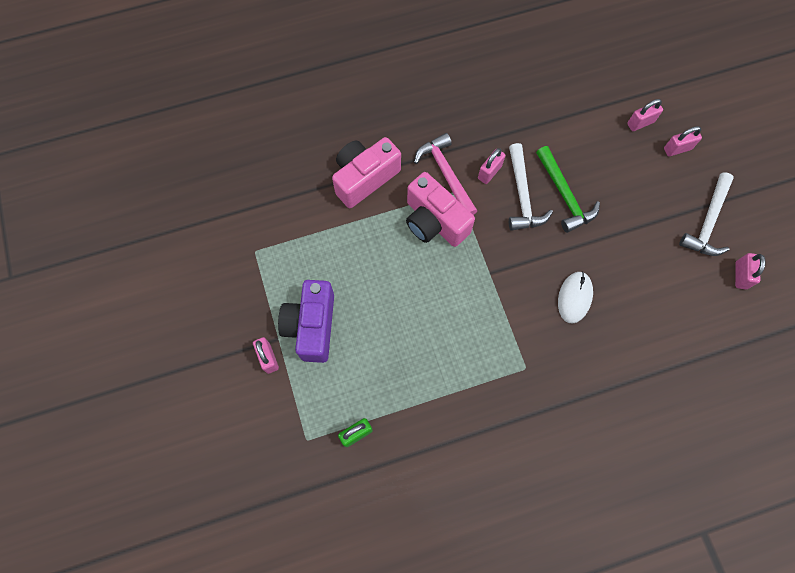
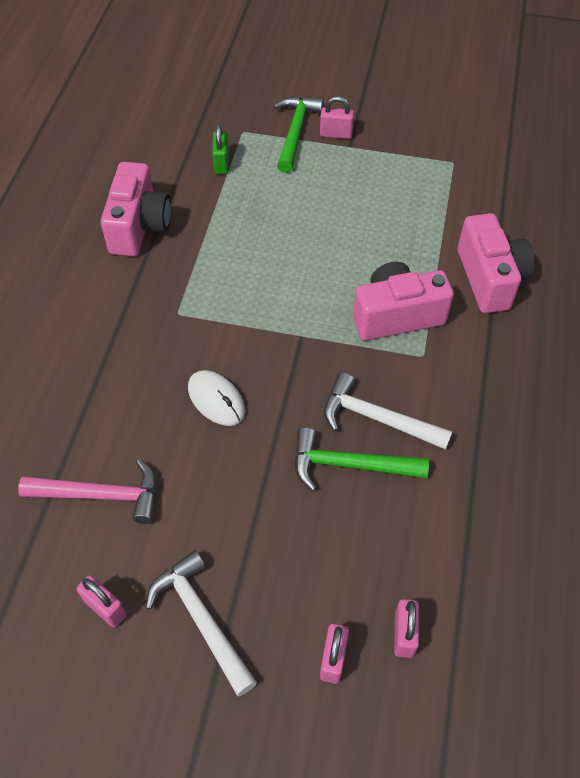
camera: 120 degrees right, 15 degrees down
purple camera [278,280,334,363] -> none
pink hammer [414,133,477,215] -> pink hammer moved to [18,459,157,524]
pink padlock [478,148,505,184] -> none
none -> pink camera [101,162,171,256]
none -> green hammer [273,96,324,173]

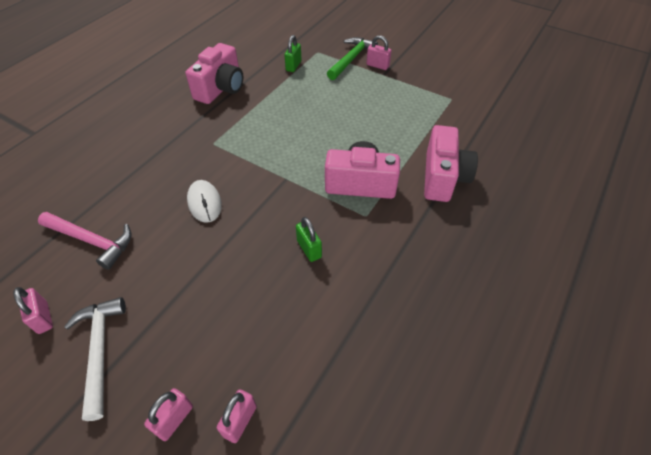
camera: 20 degrees right, 5 degrees down
green hammer [294,427,429,491] -> none
white hammer [324,372,453,450] -> green padlock [296,217,322,262]

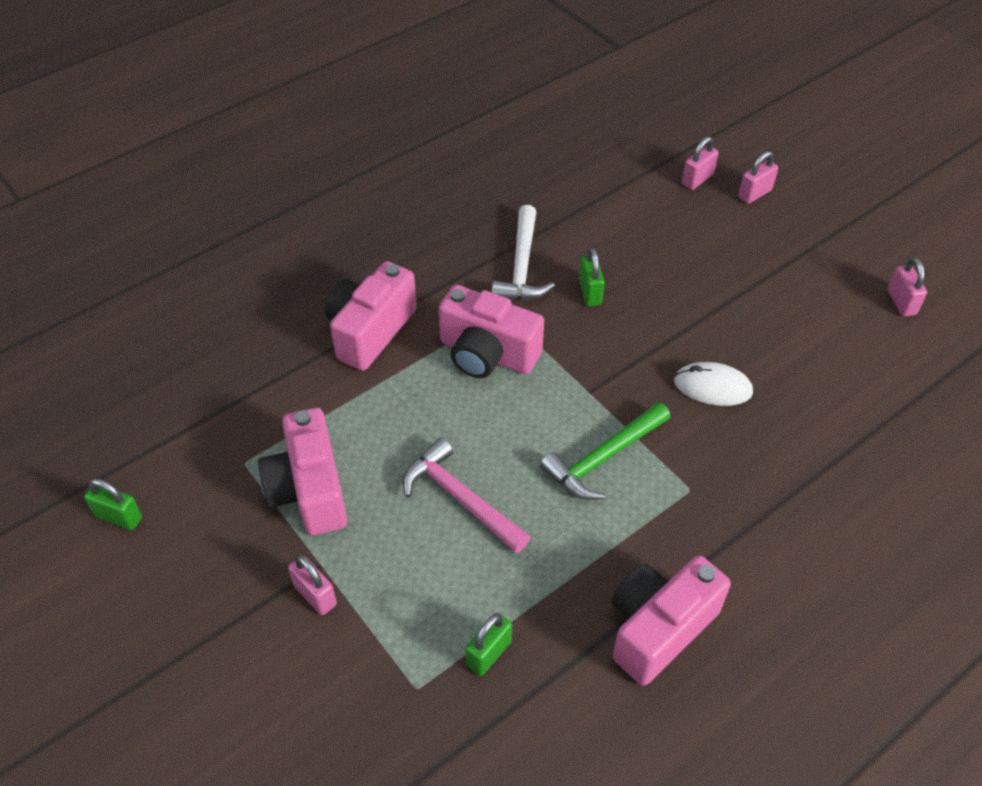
camera: 160 degrees left, 0 degrees up
pink hammer [38,212,131,270] -> pink hammer moved to [403,438,530,553]
white hammer [64,297,126,421] -> white hammer moved to [492,205,555,300]
white mouse [187,180,222,223] -> white mouse turned 75 degrees counterclockwise [674,362,753,406]
green hammer [327,37,378,80] -> green hammer moved to [540,402,670,500]
none -> green padlock [84,478,142,530]
none -> pink camera [258,408,347,535]

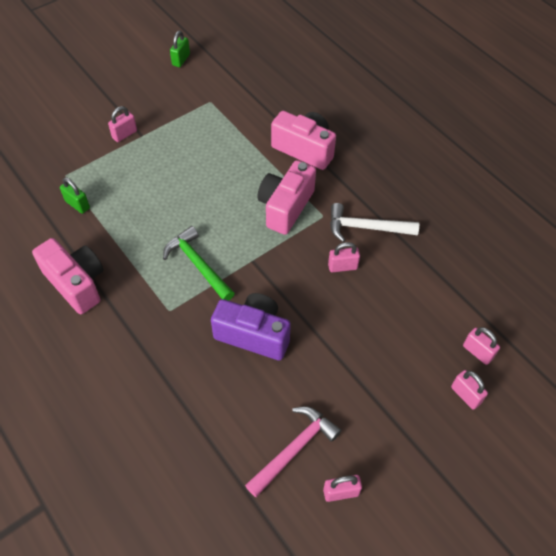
camera: 90 degrees right, 5 degrees up
pink camera [258,408,347,535] -> none
pink hammer [403,438,530,553] -> pink hammer moved to [245,406,342,497]
green padlock [579,248,605,306] -> pink padlock [328,242,360,272]
white mouse [674,362,753,406] -> purple camera [211,293,291,360]

